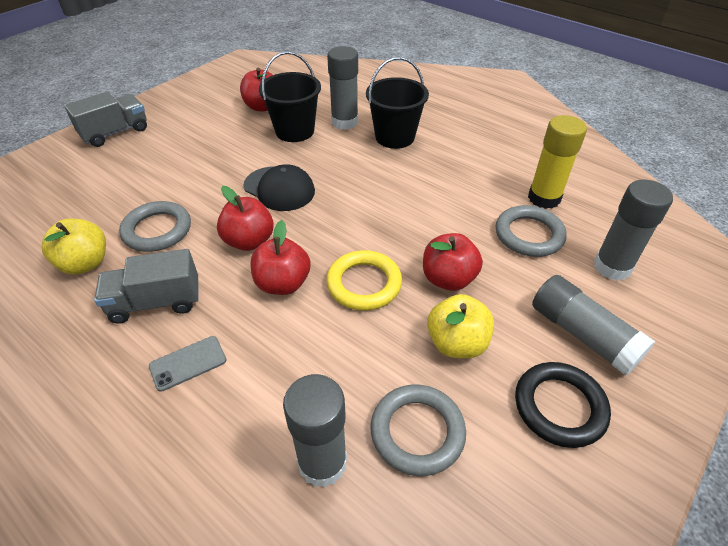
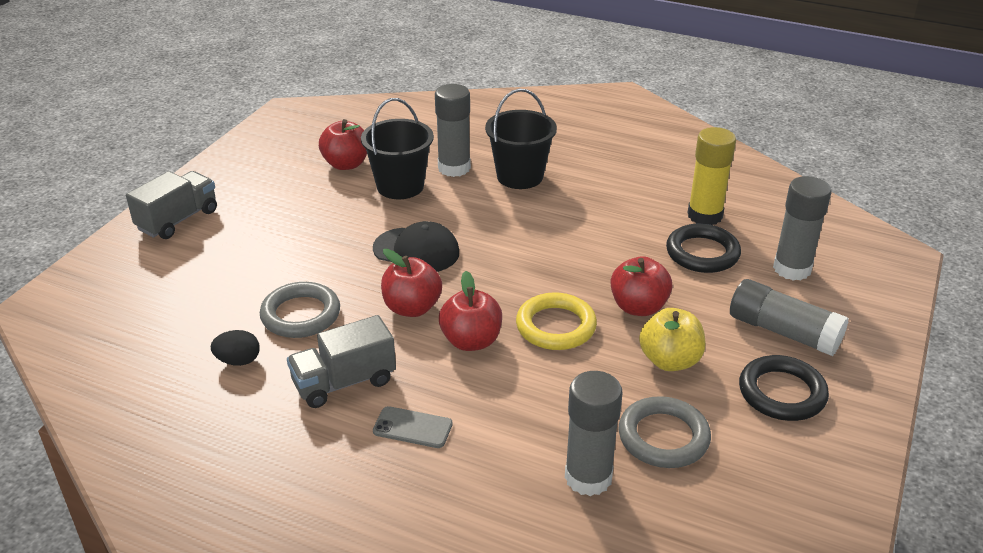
camera: 15 degrees left, 10 degrees down
yellow apple [42,219,106,275] -> black egg [211,330,260,366]
grey phone [149,336,226,392] -> grey phone turned 60 degrees clockwise [373,406,453,448]
grey ring [496,205,567,257] -> black ring [666,224,741,273]

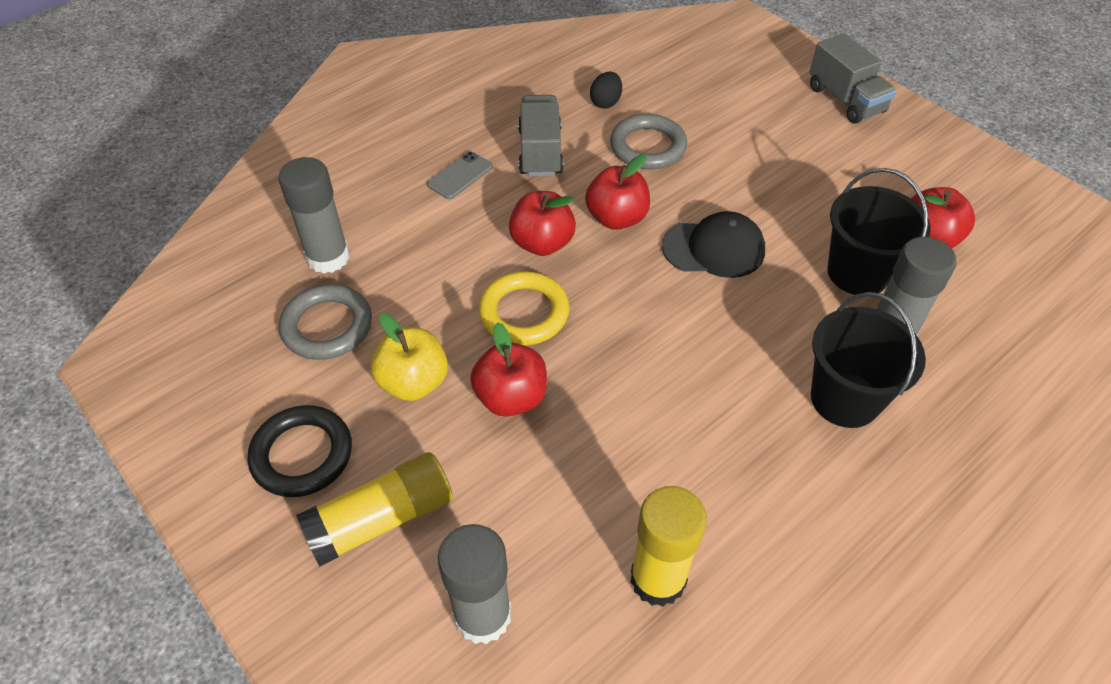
camera: 115 degrees right, 15 degrees up
black cap [373,221,459,272] -> black cap turned 135 degrees counterclockwise [662,211,765,278]
black ring [666,224,741,273] -> none
grey glue stick [730,279,849,356] -> yellow glue stick [296,452,453,566]

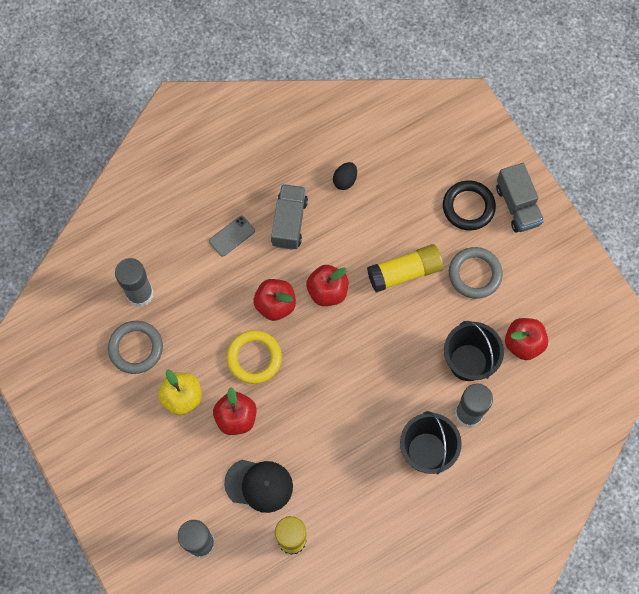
camera: 10 degrees right, 20 degrees up
black ring [248,405,352,497] -> black ring moved to [443,180,496,231]
yellow glue stick [296,452,453,566] -> yellow glue stick moved to [367,244,443,292]
grey ring [610,114,687,169] -> grey ring moved to [449,247,503,299]
black cap [662,211,765,278] -> black cap moved to [224,460,293,513]

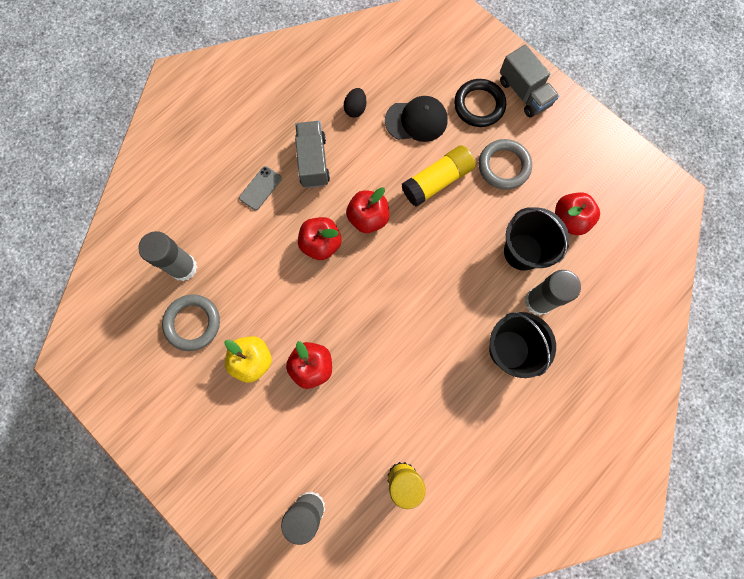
camera: 15 degrees left, 5 degrees up
black cap [224,460,293,513] -> black cap moved to [385,96,448,142]
yellow ring [226,330,282,384] -> none

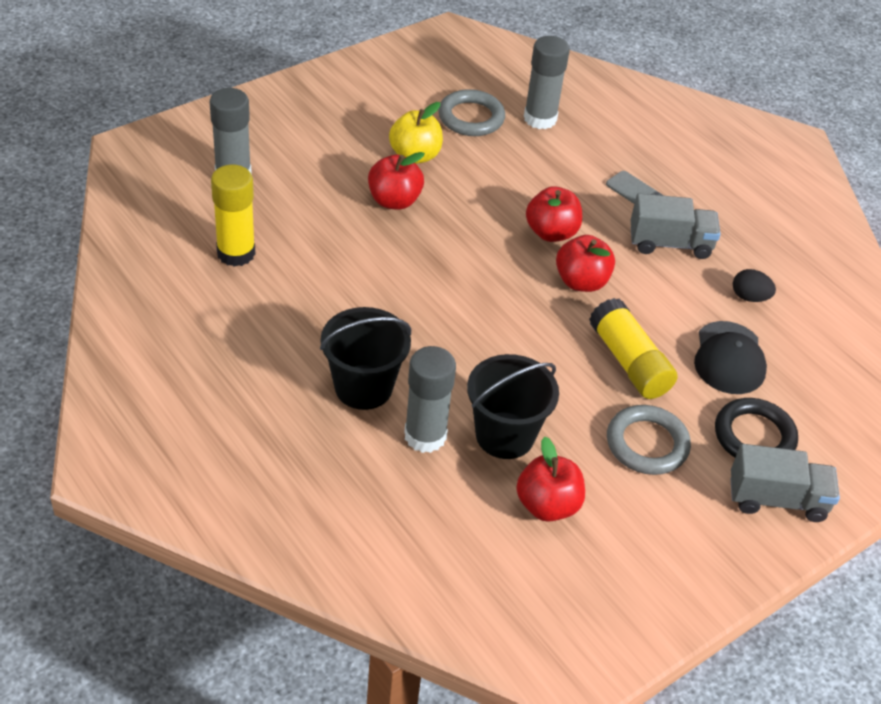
camera: 95 degrees right, 30 degrees down
grey truck [500,45,559,118] -> grey truck turned 150 degrees counterclockwise [730,444,840,522]

